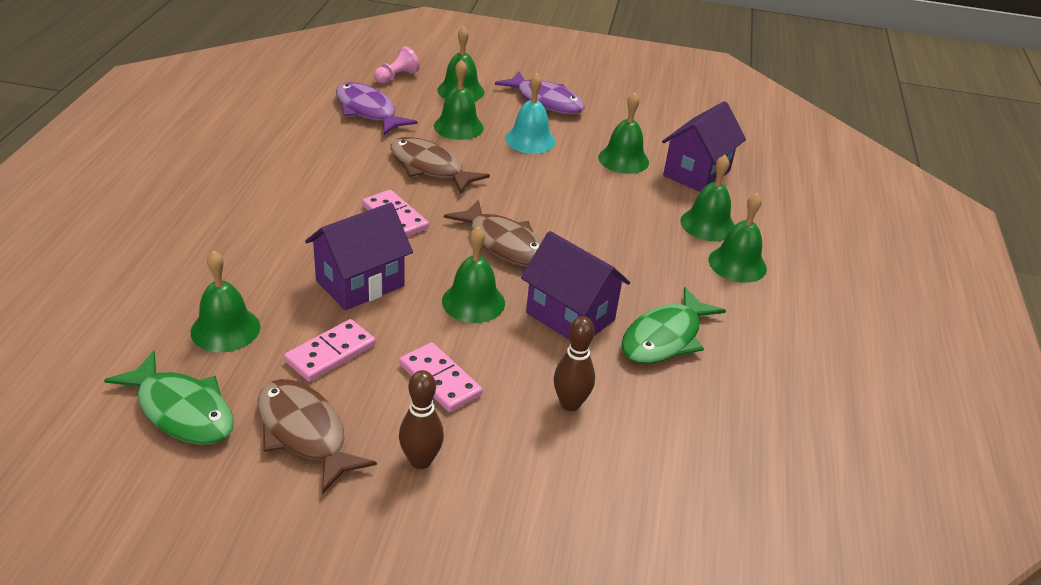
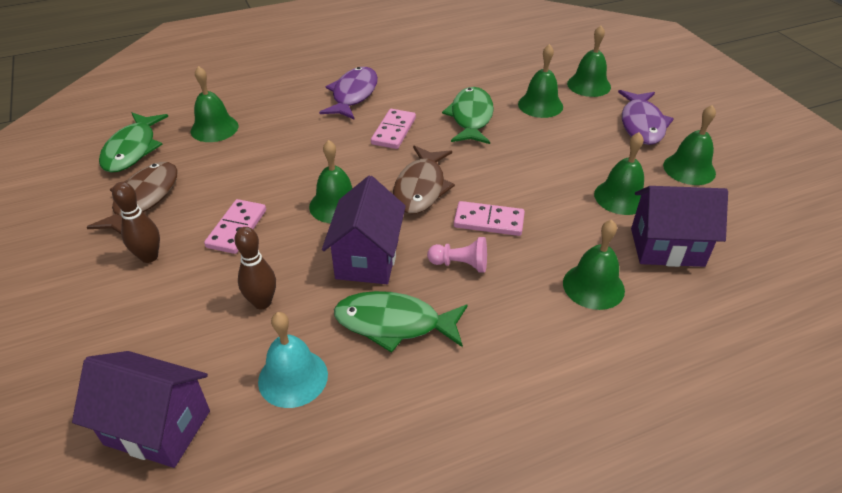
camera: 60 degrees right, 5 degrees up
pink domino [284,319,375,382] -> pink domino moved to [454,201,525,236]
purple house [305,203,413,310] -> purple house moved to [72,351,210,468]
purple fish [336,82,417,135] -> purple fish moved to [319,67,378,120]
pink pawn [374,46,420,84] -> pink pawn moved to [427,237,487,273]
brown fish [391,137,490,194] -> green fish [442,87,494,144]
turquoise bell [505,73,555,154] -> turquoise bell moved to [258,312,328,408]
green bell [709,193,767,283] -> green bell moved to [663,105,716,185]

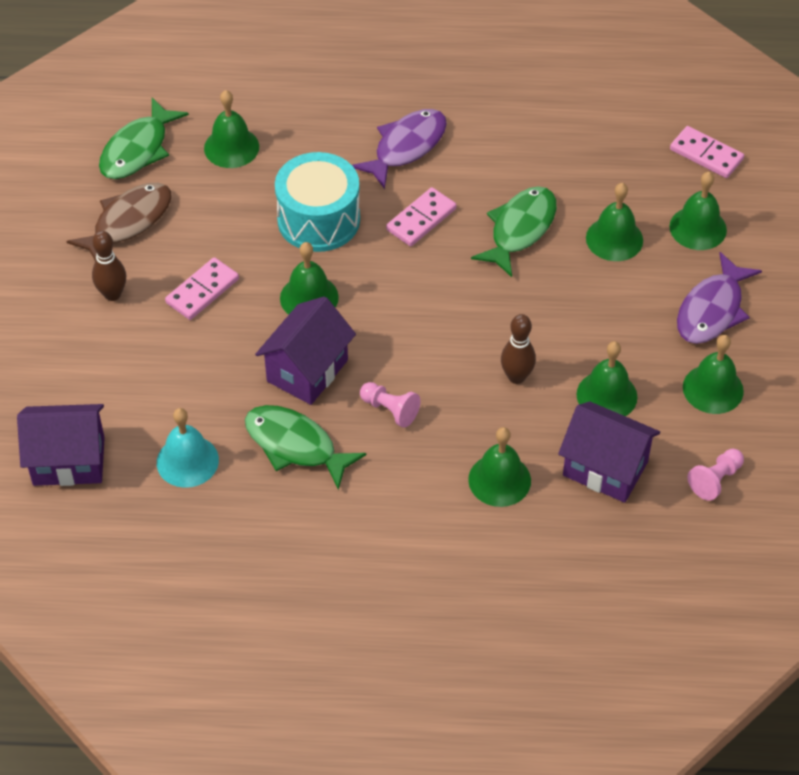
camera: 25 degrees right, 10 degrees up
purple house [72,351,210,468] -> purple house turned 45 degrees counterclockwise [17,404,105,486]
brown bowling pin [234,227,276,309] -> brown bowling pin moved to [501,314,536,384]
brown fish [393,145,455,214] -> none
pink domino [454,201,525,236] -> pink domino moved to [670,126,744,178]
none -> turquoise drum [275,152,360,252]
none -> pink pawn [688,449,744,501]

